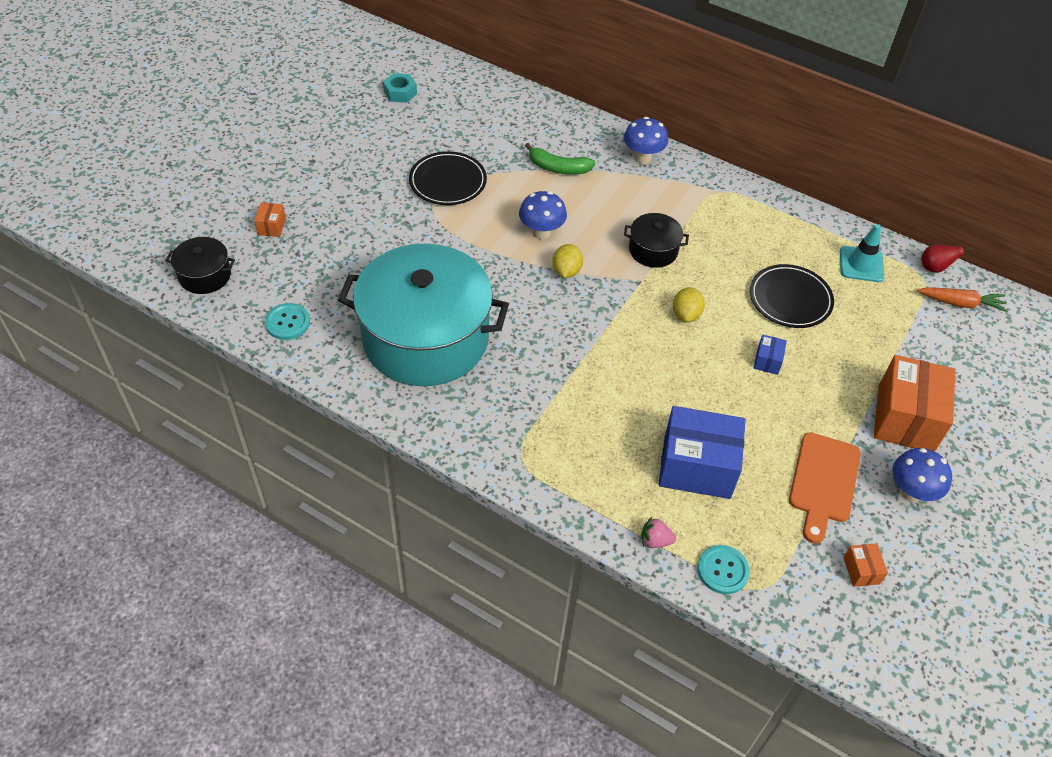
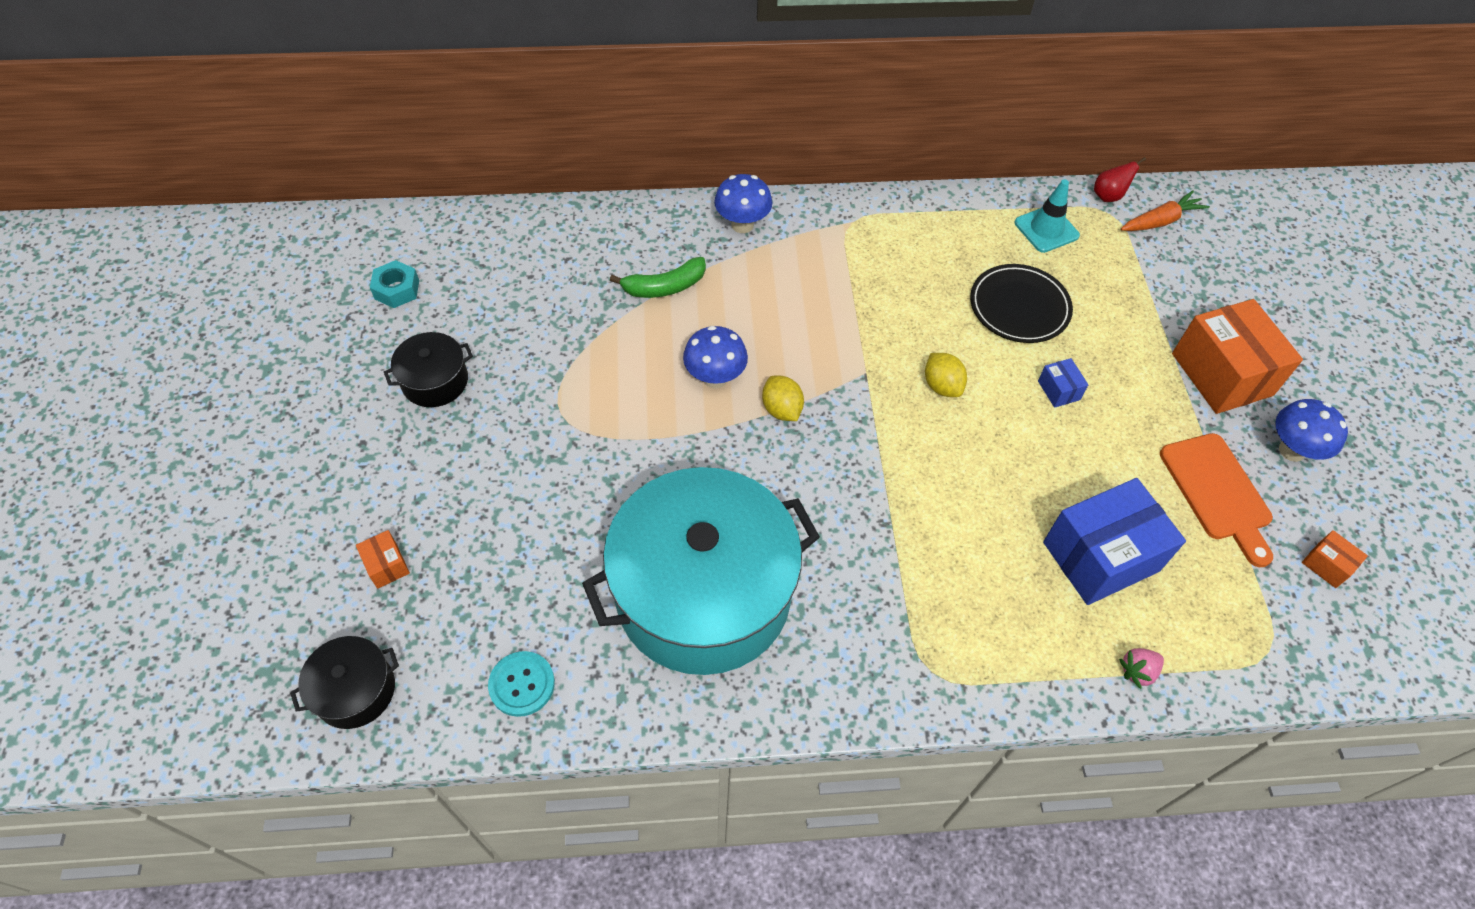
camera: 35 degrees left, 5 degrees up
black plate [409,151,487,205] -> none
black pot [624,213,689,268] -> black pot moved to [384,332,473,407]
turquoise button [698,545,750,594] -> none

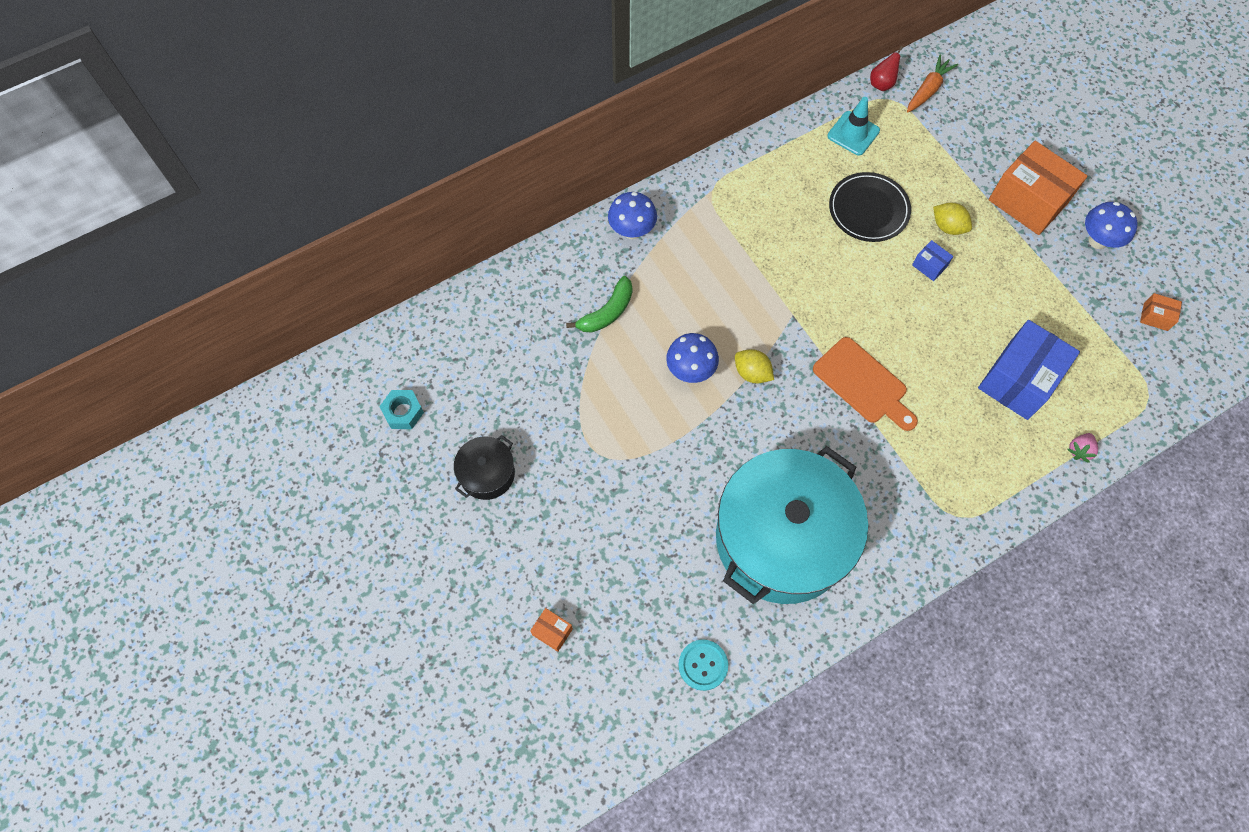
camera: 25 degrees left, 10 degrees up
black pot [290,636,399,729] -> none
yellow lemon [925,353,967,397] -> yellow lemon moved to [933,203,972,235]
orange cutting board [1160,433,1273,567] -> orange cutting board moved to [813,337,918,431]

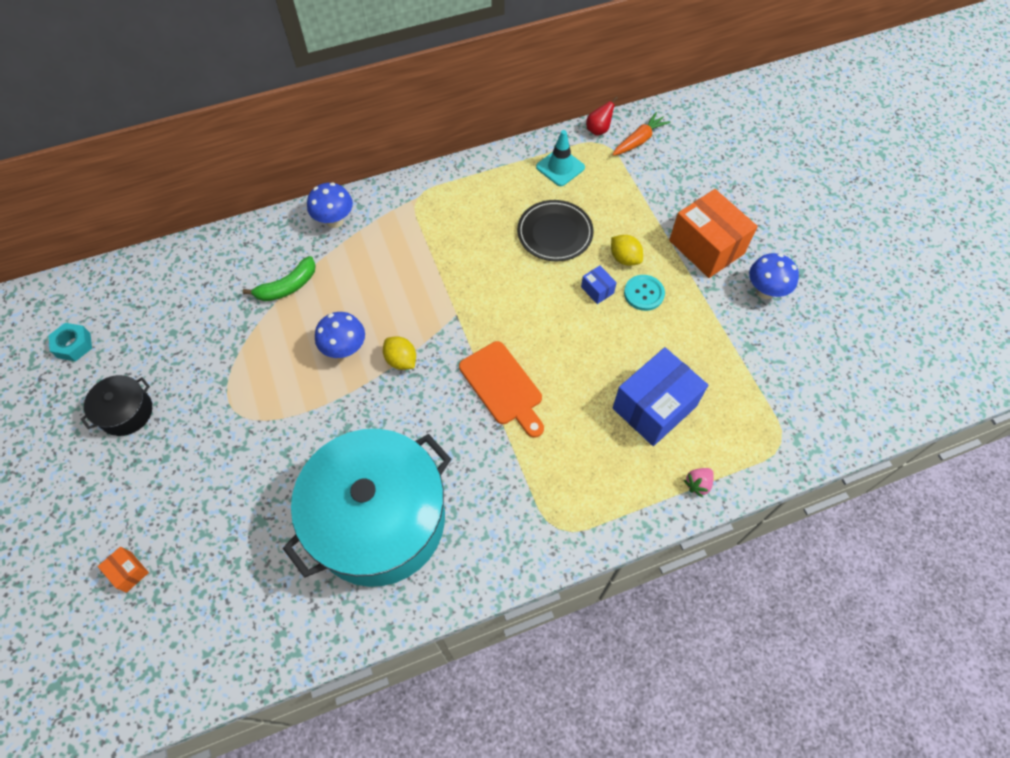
camera: 10 degrees right, 5 degrees down
turquoise button [679,640,728,691] -> turquoise button moved to [624,275,665,311]
orange box [1140,293,1182,331] -> none

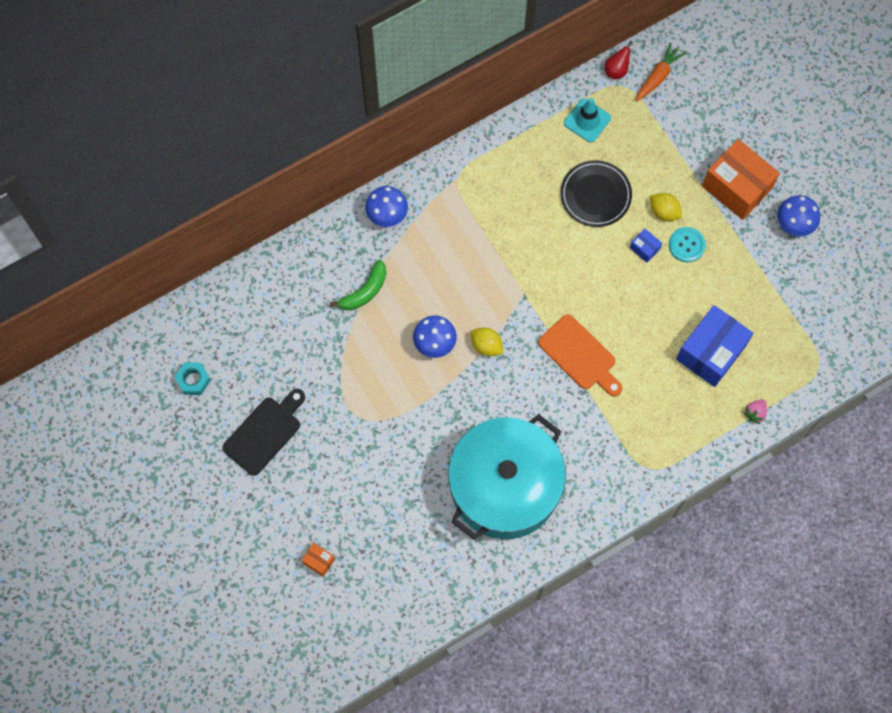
camera: 10 degrees left, 10 degrees up
black pot [81,375,152,436] -> black cutting board [223,389,305,476]

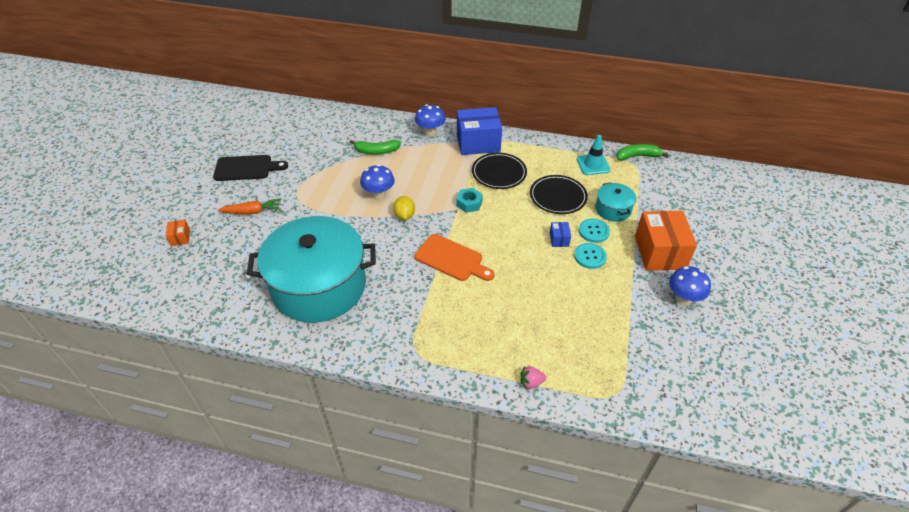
camera: 45 degrees right, 25 degrees down
turquoise nut [175,362,211,395] -> turquoise nut moved to [456,188,483,213]
orange cutting board [538,314,622,396] -> orange cutting board turned 60 degrees counterclockwise [414,234,495,281]
red pear [605,41,633,79] -> green banana [616,144,669,161]
orange carrot [636,43,686,102] -> orange carrot moved to [218,198,281,214]
yellow lemon [650,193,682,221] -> turquoise button [579,219,610,243]
blue box [676,305,754,387] -> blue box moved to [457,107,502,155]
none -> black plate [472,153,527,189]
none -> turquoise pot [595,182,636,222]

